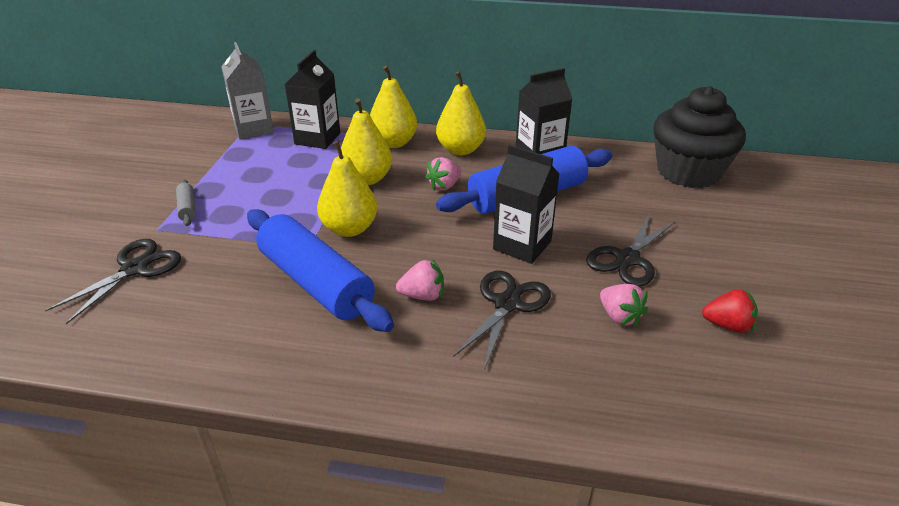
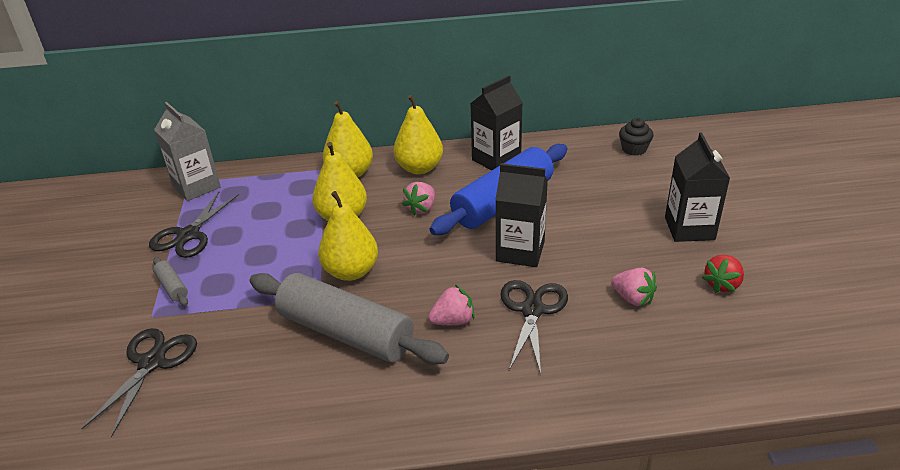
camera: 15 degrees left, 0 degrees up
blue rolling pin [247,209,394,332] -> grey rolling pin [249,273,449,365]
black carton [285,50,340,149] -> black carton moved to [665,132,730,242]
black scissors [586,215,675,287] -> black scissors moved to [149,192,239,258]
black cupcake [653,86,746,188] -> black cupcake [619,118,653,156], size x0.42
red strawberry [702,289,758,333] -> red strawberry turned 135 degrees clockwise [702,255,744,293]

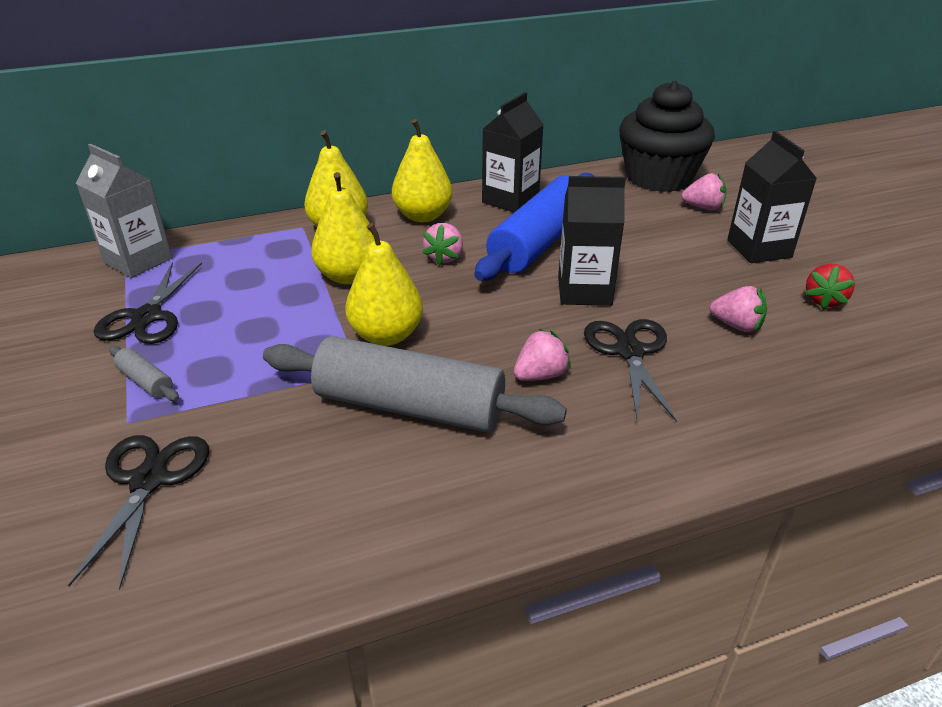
camera: 15 degrees left, 0 degrees up
black cupcake [619,118,653,156] -> black cupcake [619,81,715,192], size x2.38
none -> pink strawberry [681,173,727,210]

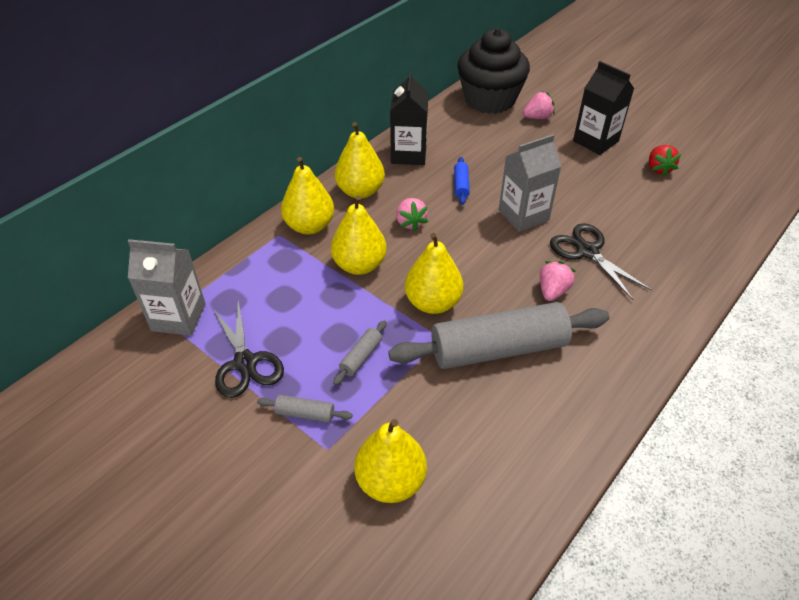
camera: 30 degrees left, 10 degrees up
black scissors [68,435,209,590] -> yellow pear [355,419,427,503]
blue rolling pin [474,173,594,281] -> blue rolling pin [454,157,470,205], size x0.40
black carton [558,176,626,306] -> grey carton [499,134,562,232]
pink strawberry [710,286,767,332] -> none
none -> grey rolling pin [333,320,387,385]

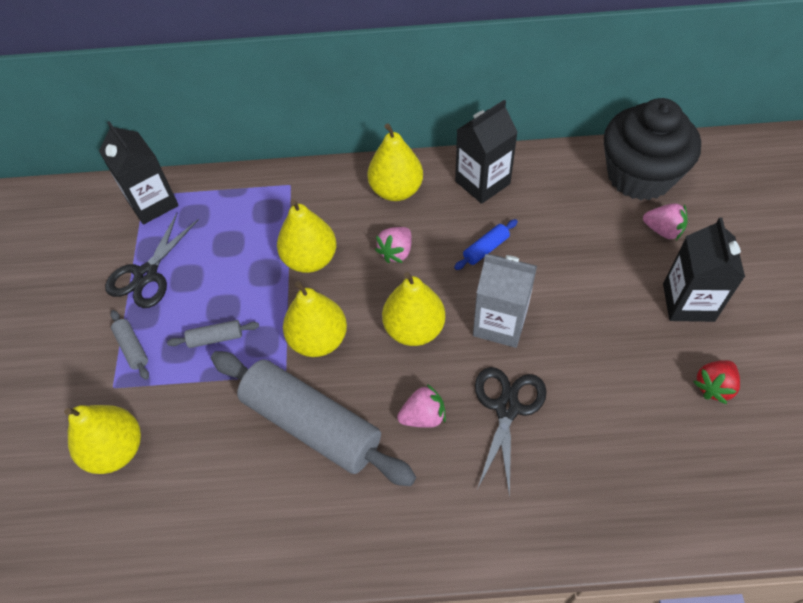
camera: 50 degrees right, 10 degrees up
grey carton [128,239,206,336] -> black carton [99,121,179,224]
yellow pear [281,157,334,234] -> yellow pear moved to [382,272,445,346]

